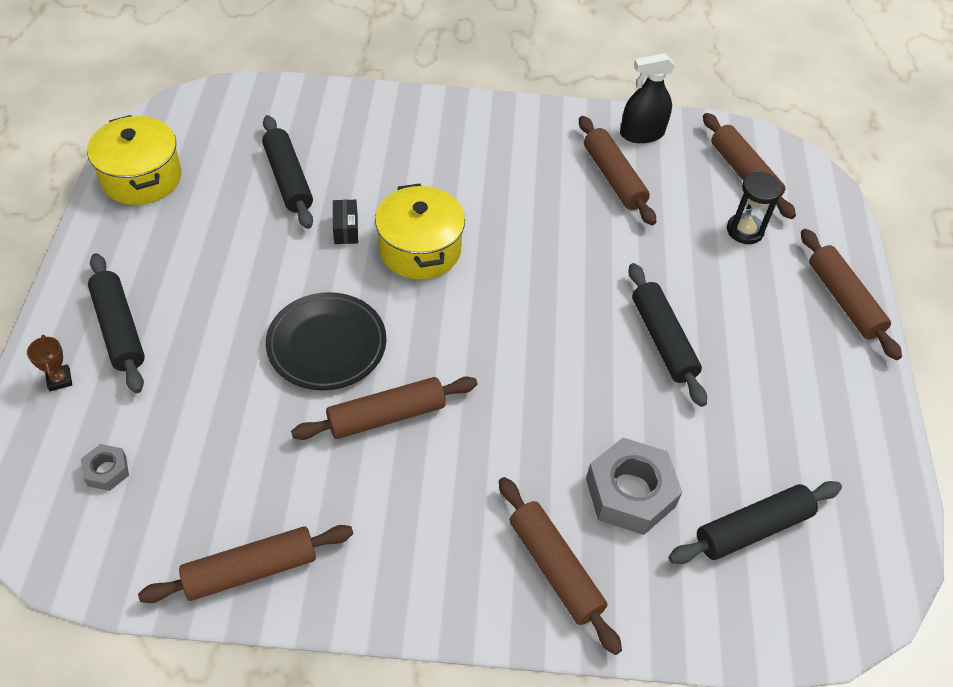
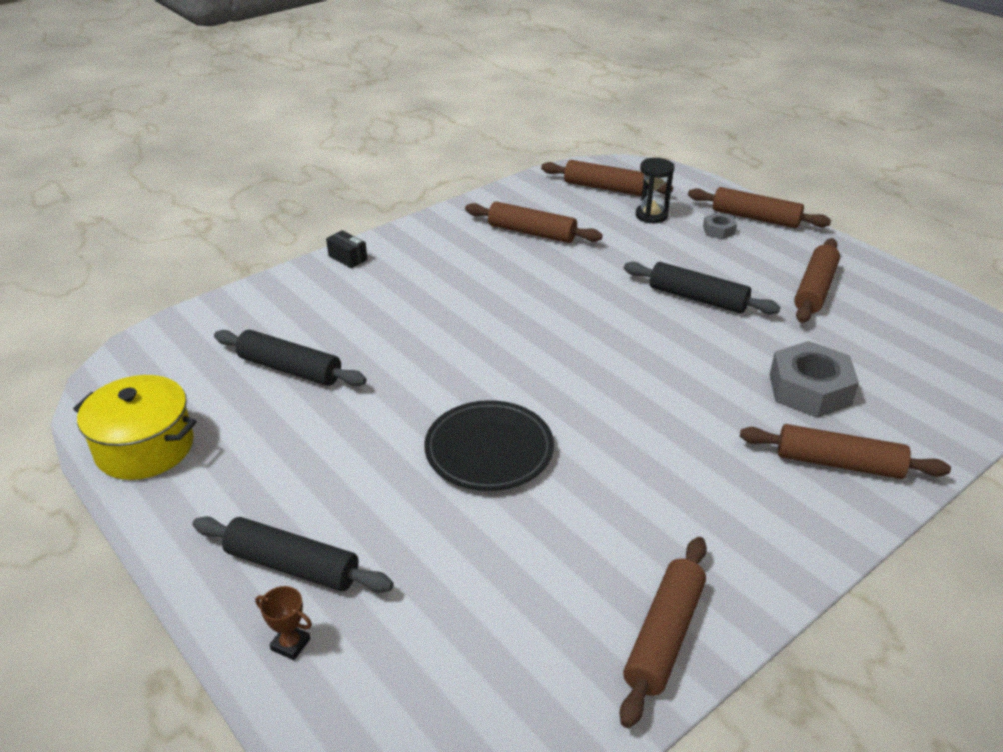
camera: 40 degrees left, 15 degrees down
grey nut [81,444,129,491] -> grey nut moved to [703,213,737,239]
brown rolling pin [291,377,477,440] -> brown rolling pin moved to [794,238,840,323]
black box [333,200,358,244] -> black box moved to [326,230,367,268]
yellow pot [375,183,465,279] -> none
black spray bottle [620,53,675,143] -> none
black rolling pin [669,481,842,564] -> none

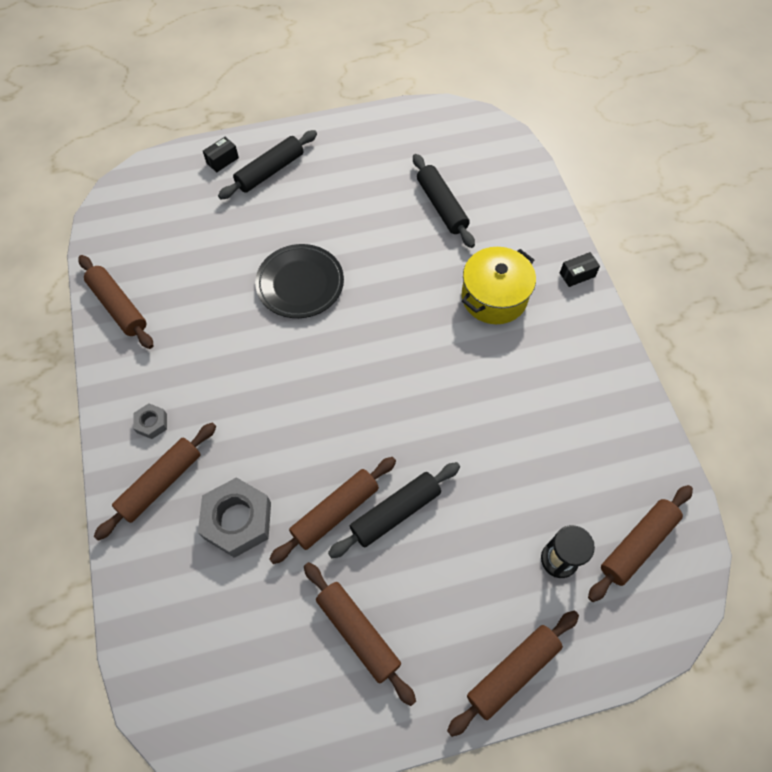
camera: 115 degrees right, 25 degrees up
yellow pot [73,375,197,480] -> yellow pot moved to [462,247,536,324]
black rolling pin [214,330,367,386] -> black rolling pin turned 75 degrees counterclockwise [413,154,475,248]
brown trophy [255,586,312,660] -> black box [203,137,239,172]
brown rolling pin [465,201,603,243] -> brown rolling pin moved to [269,457,396,564]
grey nut [703,213,737,239] -> grey nut moved to [133,403,167,439]

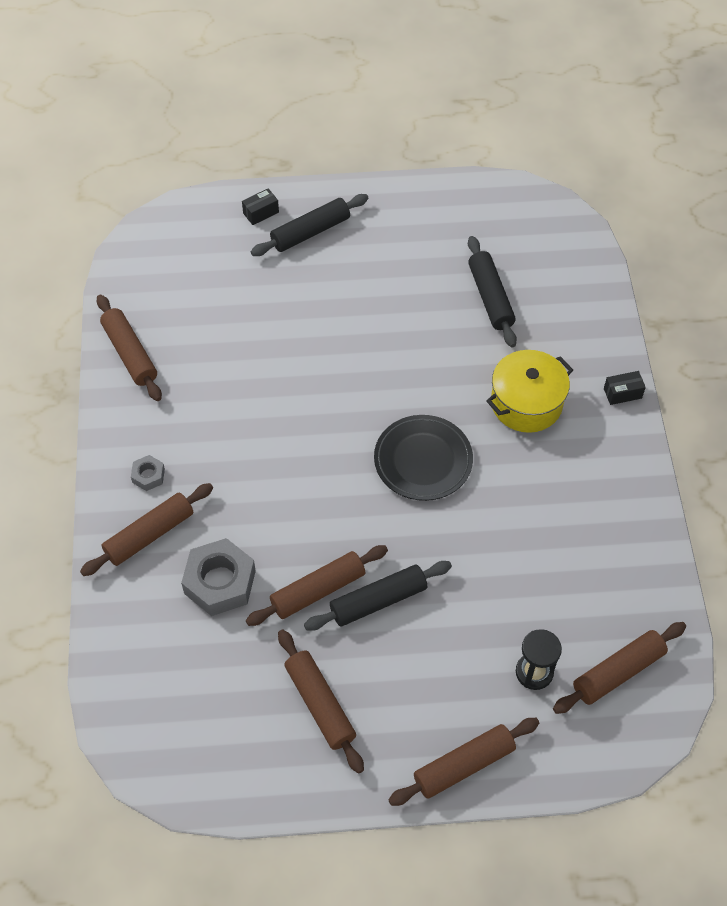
camera: 10 degrees right, 5 degrees down
black plate [255,244,344,318] -> black plate moved to [374,415,473,501]

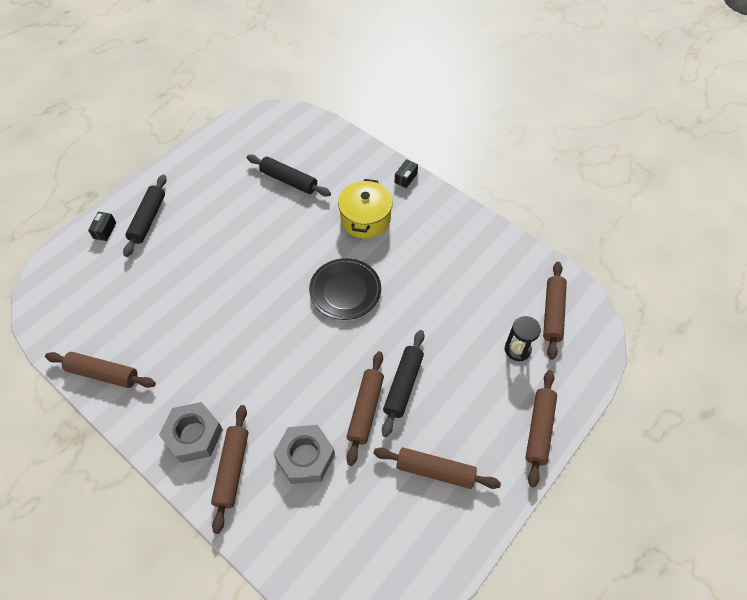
camera: 45 degrees left, 0 degrees up
grey nut [131,455,165,491] -> grey nut [159,402,223,463], size x2.03

